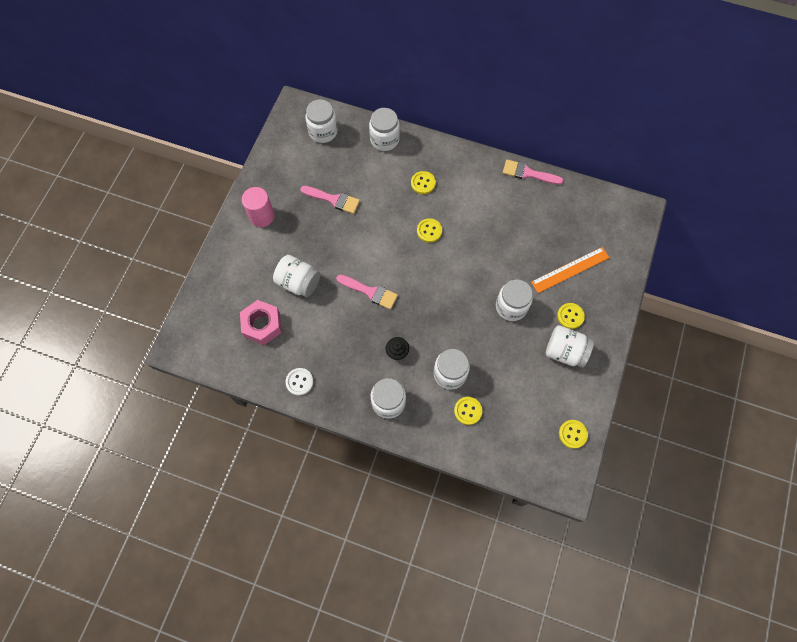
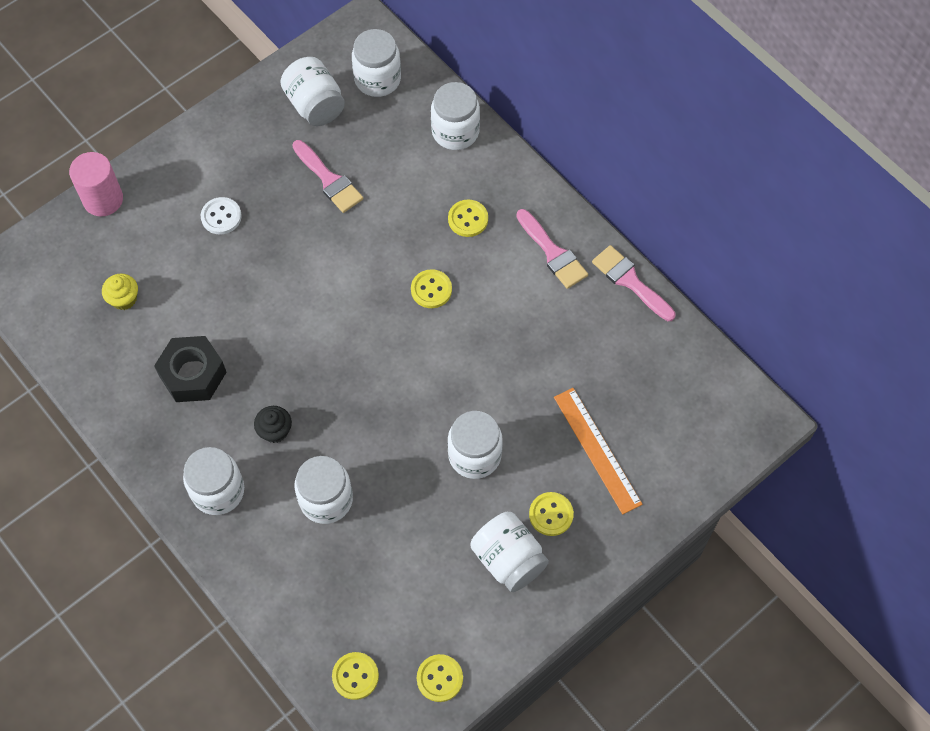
camera: 30 degrees right, 5 degrees down
pink nut [240,300,282,345] -> yellow cupcake [102,274,138,310]
pink cylinder [242,187,274,227] -> pink cylinder moved to [69,152,123,216]
white jar [273,255,320,297] -> white jar moved to [280,57,345,126]
white button [285,368,313,396] -> white button moved to [201,197,242,235]
pink brush [336,275,398,310] -> pink brush moved to [516,209,588,289]
yellow button [454,397,482,425] -> yellow button moved to [332,652,379,700]
orange ruler [531,247,610,293] -> orange ruler turned 60 degrees clockwise [554,388,642,514]
none -> black nut [154,336,227,402]

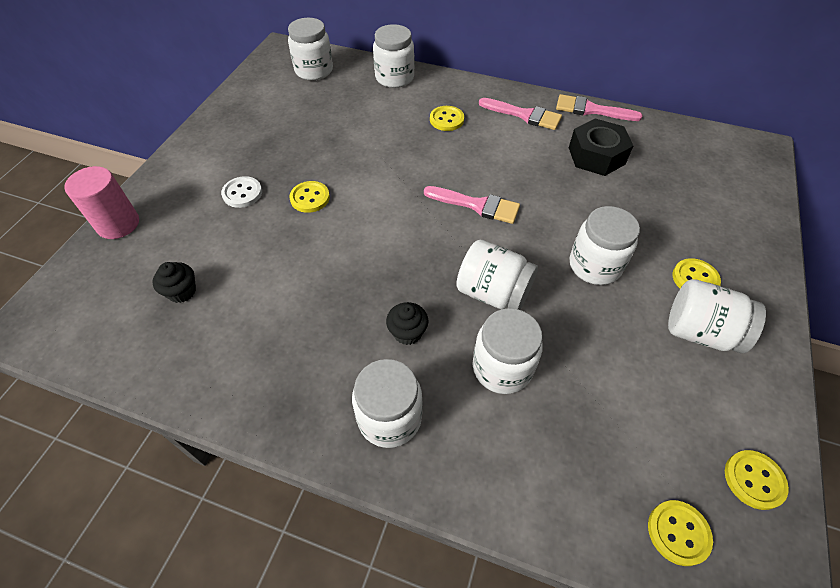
camera: 30 degrees left, 10 degrees down
yellow cupcake [102,274,138,310] -> black cupcake [152,262,196,303]
black nut [154,336,227,402] -> black nut moved to [569,118,633,176]
white jar [280,57,345,126] -> white jar moved to [456,240,538,310]
pink brush [292,140,363,213] -> pink brush moved to [424,186,520,224]
yellow button [411,269,452,308] -> yellow button moved to [289,181,330,213]
orange ruler [554,388,642,514] -> none

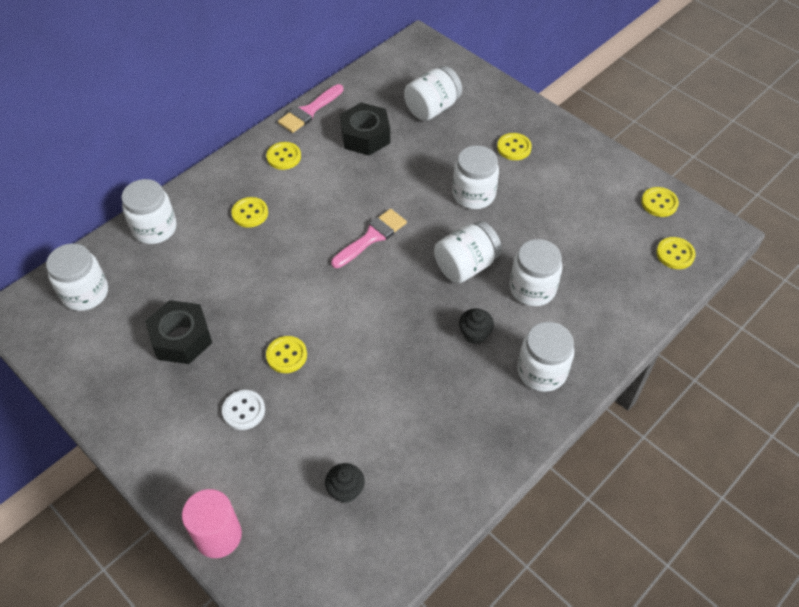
camera: 65 degrees left, 0 degrees up
pink brush [479,98,562,130] -> yellow button [266,142,301,170]
white jar [668,279,766,353] -> white jar moved to [404,66,462,121]
none -> black nut [145,300,212,364]

